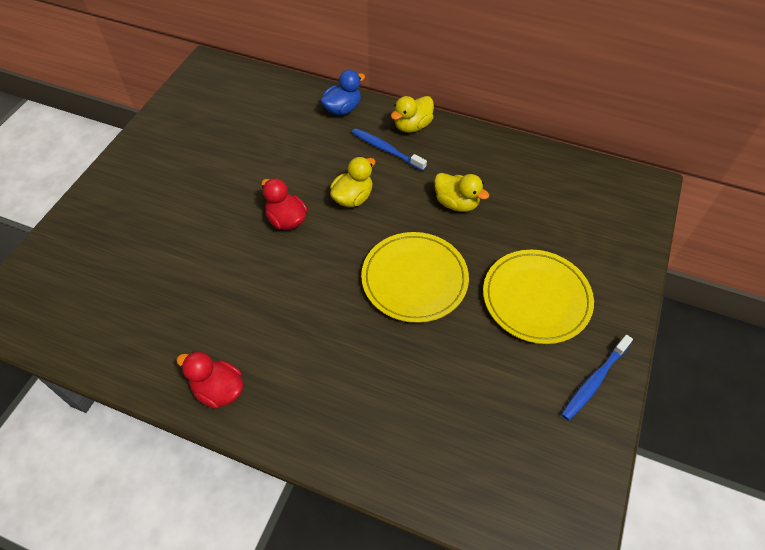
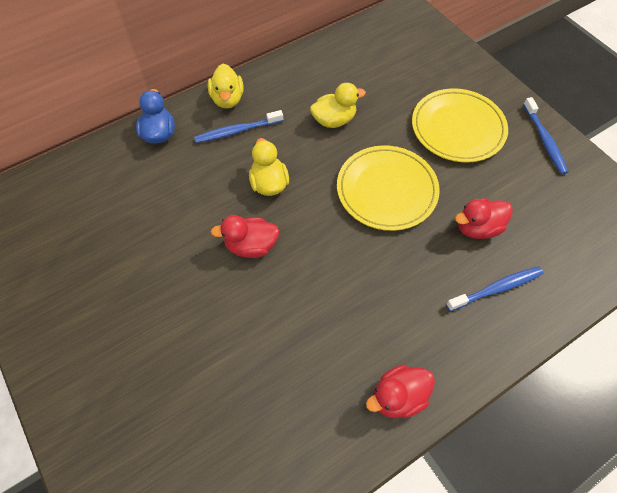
camera: 55 degrees left, 5 degrees up
none -> blue toothbrush [446,267,543,311]
none -> red duck [455,198,513,239]

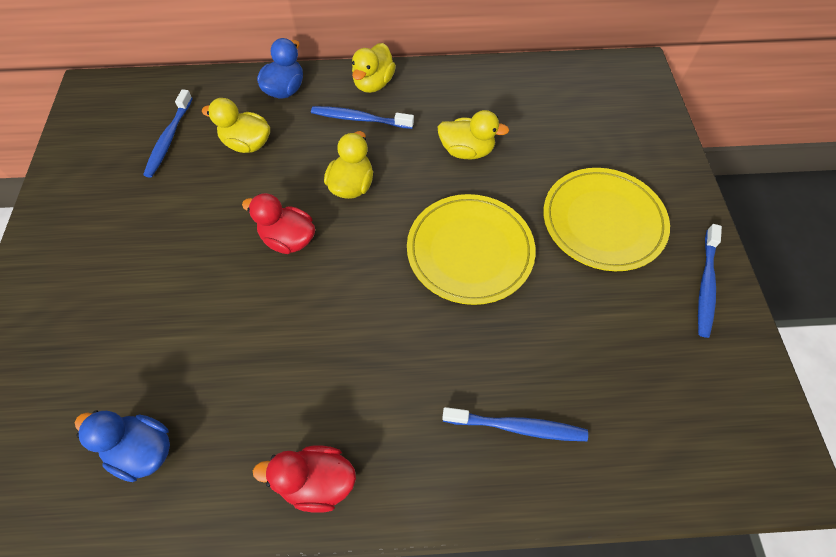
camera: 30 degrees right, 0 degrees up
red duck [455,198,513,239] -> none
none -> blue duck [75,410,170,482]
none -> blue toothbrush [143,89,193,178]
none -> yellow duck [202,98,270,153]

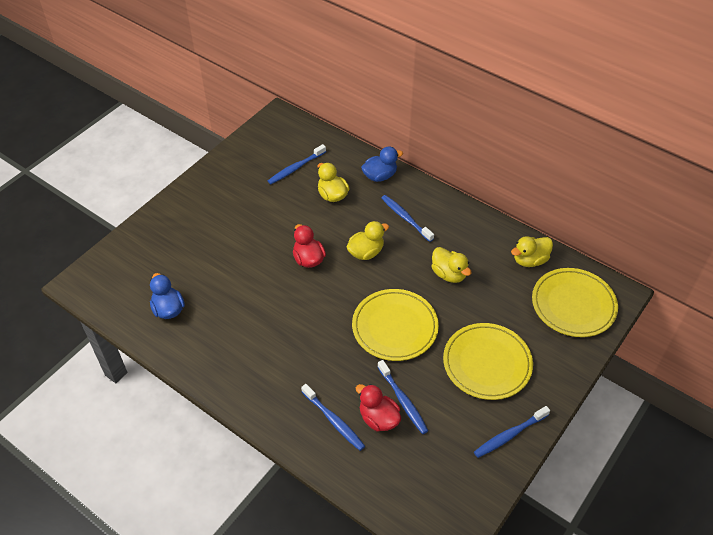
camera: 40 degrees right, 10 degrees down
red duck [253,445,356,513] -> red duck moved to [356,384,401,432]
yellow duck [352,43,396,93] -> yellow duck moved to [511,236,553,267]
none -> blue toothbrush [378,360,428,434]
none -> yellow plate [532,268,618,337]

